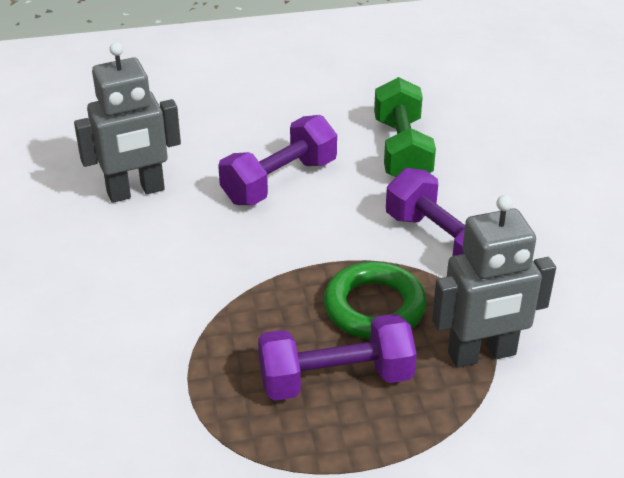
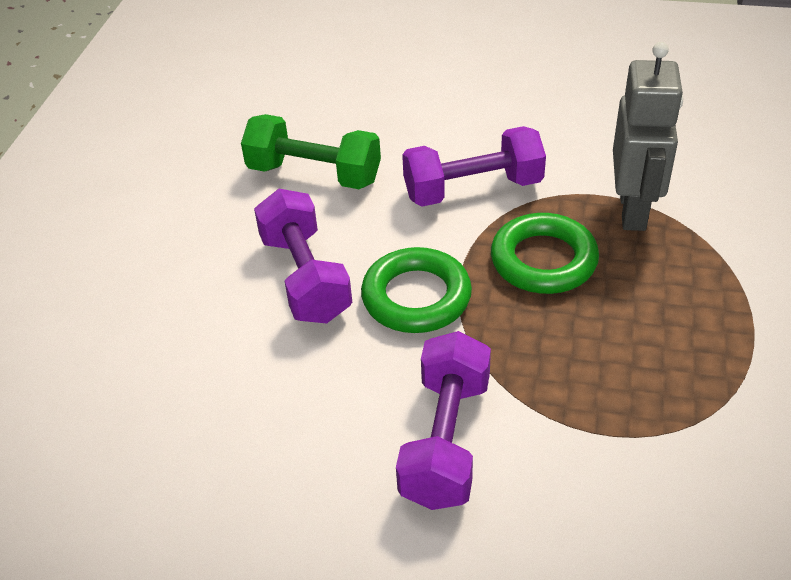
camera: 65 degrees left, 5 degrees up
grey robot [74,42,181,203] -> none
purple dumbbell [258,314,417,401] -> purple dumbbell moved to [396,331,491,510]
none -> green ring [361,247,472,333]

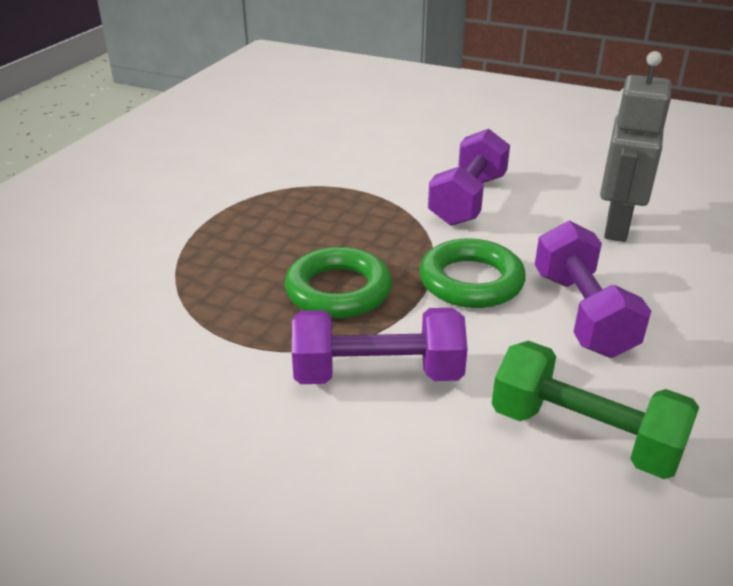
camera: 170 degrees left, 10 degrees down
grey robot [613,42,683,231] -> grey robot moved to [600,51,672,242]

